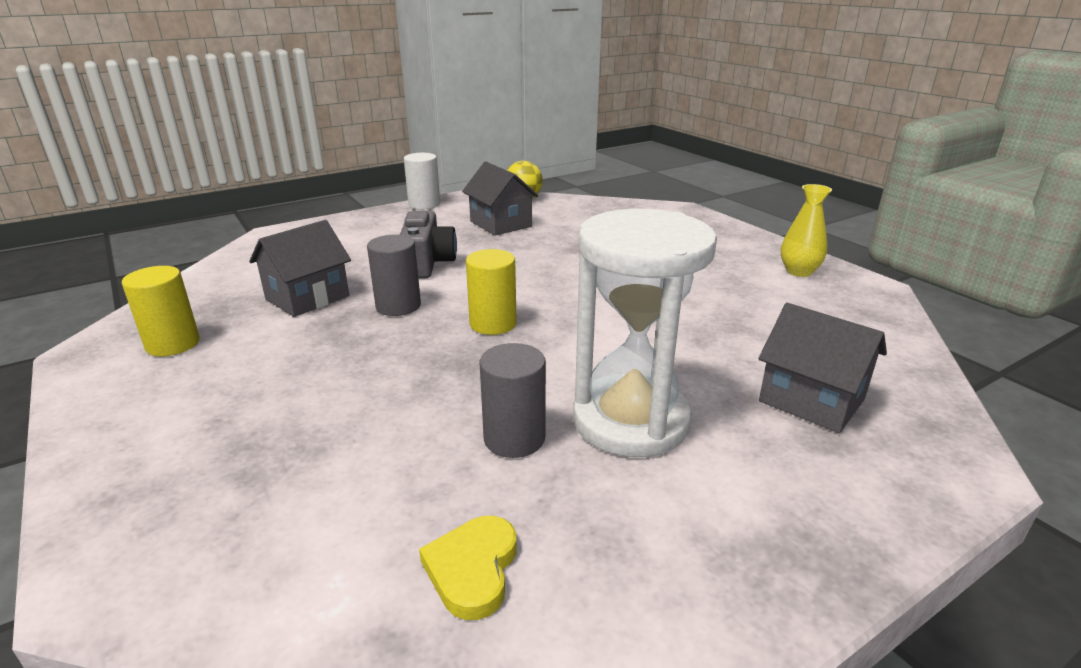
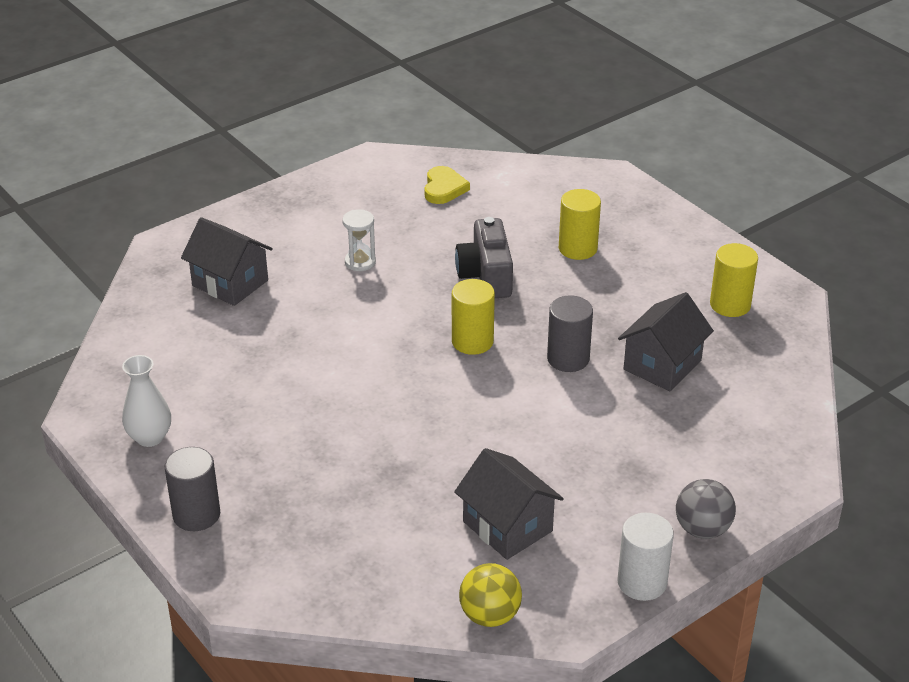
camera: 175 degrees right, 10 degrees up
grey camera [400,211,457,279] -> grey camera moved to [455,217,513,298]
grey cylinder [479,343,546,458] -> grey cylinder moved to [165,447,220,531]
white hourglass [573,209,717,457] -> white hourglass [342,209,376,271], size x0.40
yellow vase [781,184,832,277] -> white vase [122,355,171,447]
none -> yellow cylinder [559,189,601,260]
none -> grey ball [676,479,736,539]

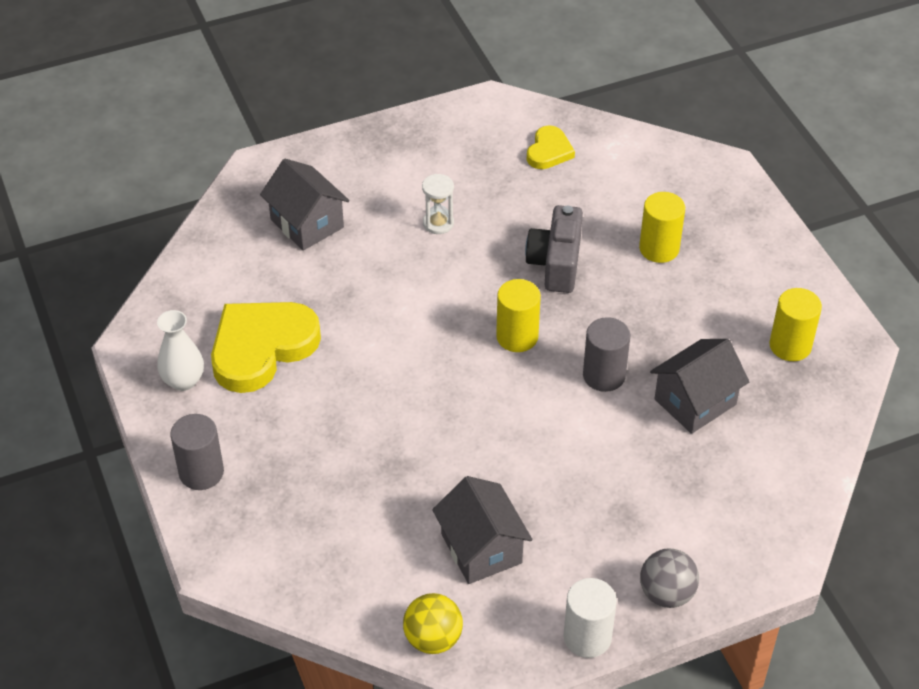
camera: 15 degrees right, 10 degrees up
none -> yellow heart [211,302,321,393]

